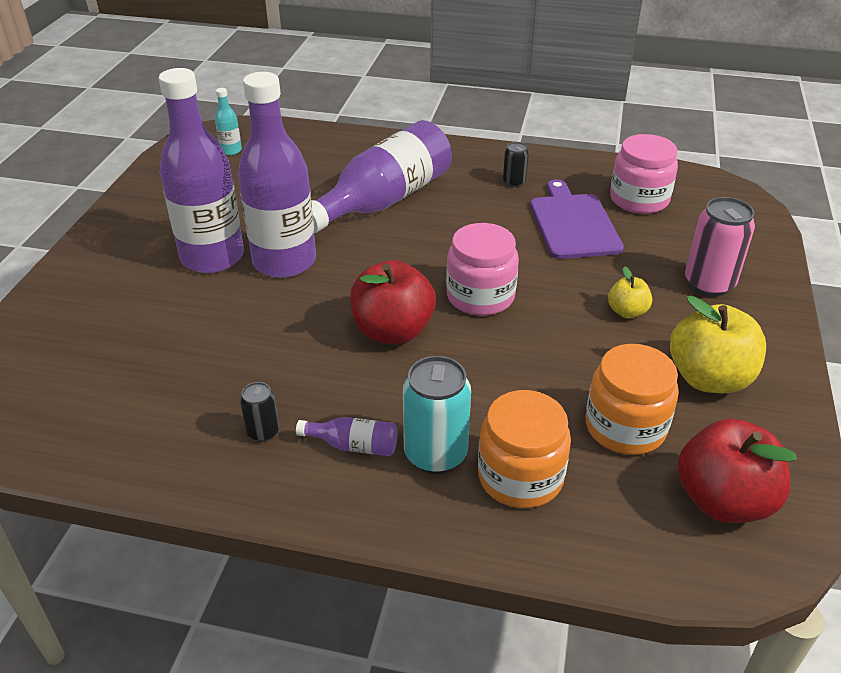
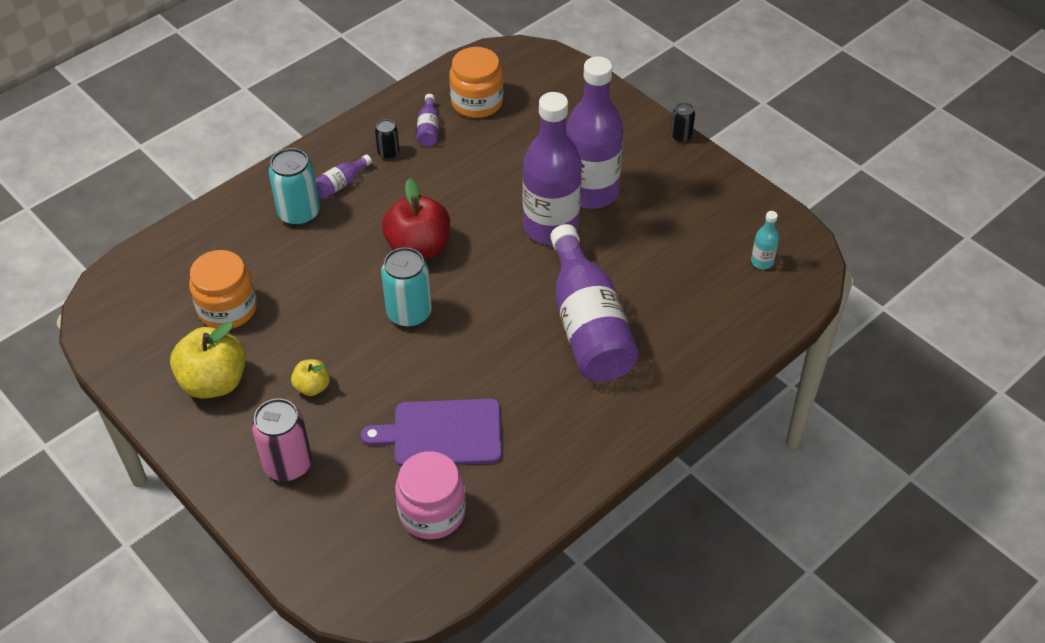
camera: 125 degrees right, 10 degrees up
pink jar [446,223,519,316] -> turquoise can [381,247,432,328]
orange jar [478,390,571,508] -> orange jar moved to [449,47,503,118]
black can [503,142,529,187] -> black can moved to [671,103,695,143]
purple cutting board [530,179,624,259] -> purple cutting board turned 150 degrees clockwise [361,399,502,467]
red apple [677,419,797,523] -> none
none -> purple bottle [416,94,439,146]

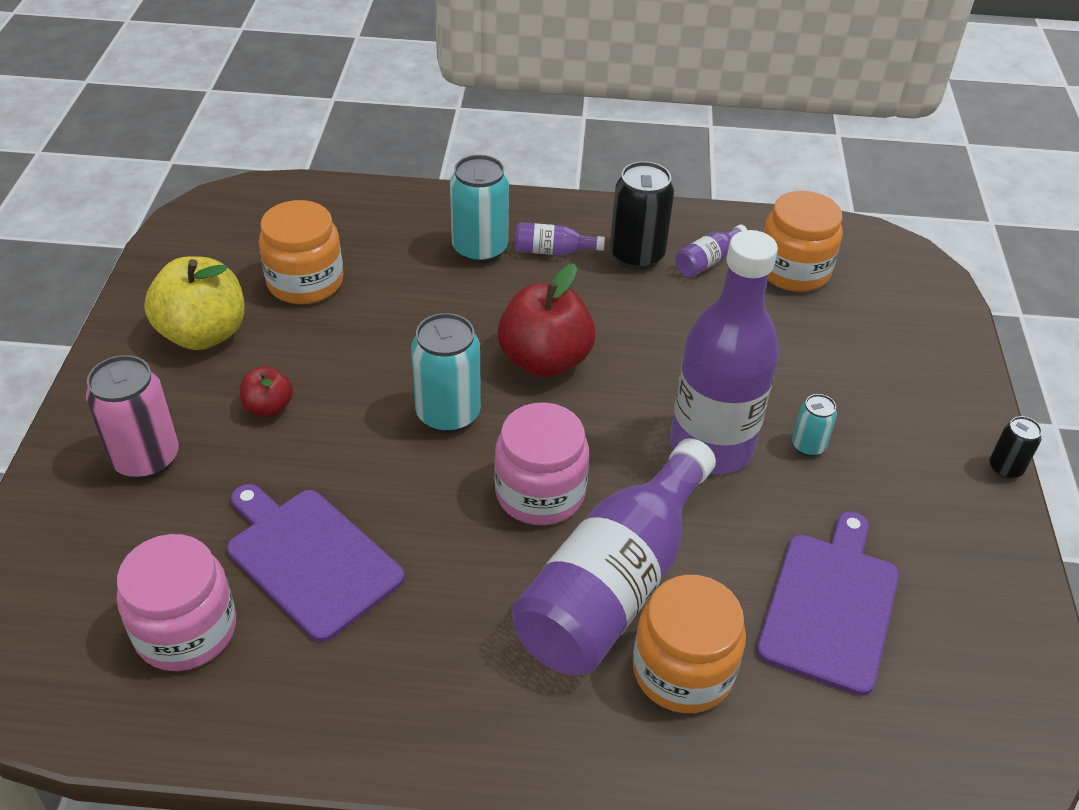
camera: 45 degrees right, 5 degrees down
yellow apple [291,359,330,396] -> red apple [240,366,293,417]
black can [375,119,399,160] -> black can [610,161,674,270], size x1.88
purple bottle [566,56,624,209] -> turquoise can [792,394,837,457]
turquoise bottle [751,211,779,269] -> none
none -> pink jar [494,402,589,525]
none -> orange jar [633,575,746,713]
none -> purple cutting board [756,511,899,696]

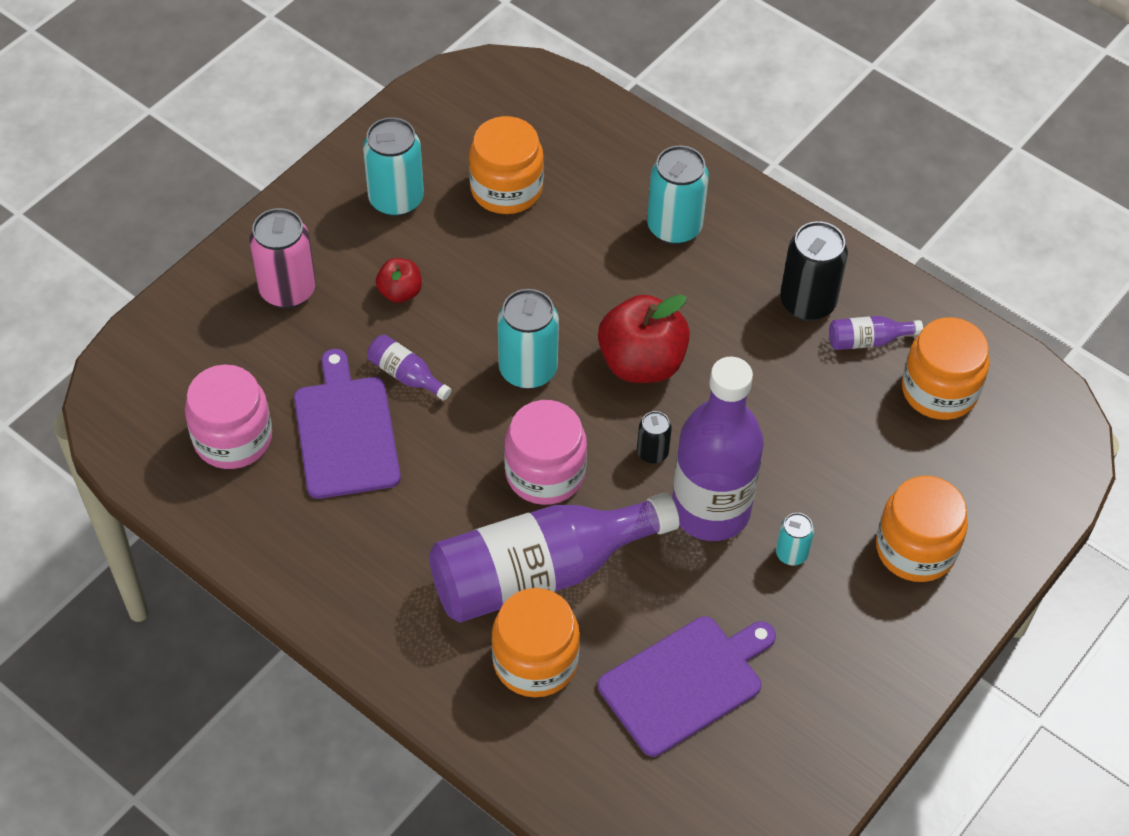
camera: 35 degrees right, 10 degrees up
yellow apple [144,256,245,350] -> turquoise can [363,118,424,217]
purple bottle [515,222,605,255] -> purple bottle moved to [367,334,452,401]
black can [990,416,1042,479] -> black can moved to [637,411,672,464]
none -> orange jar [876,476,968,582]

